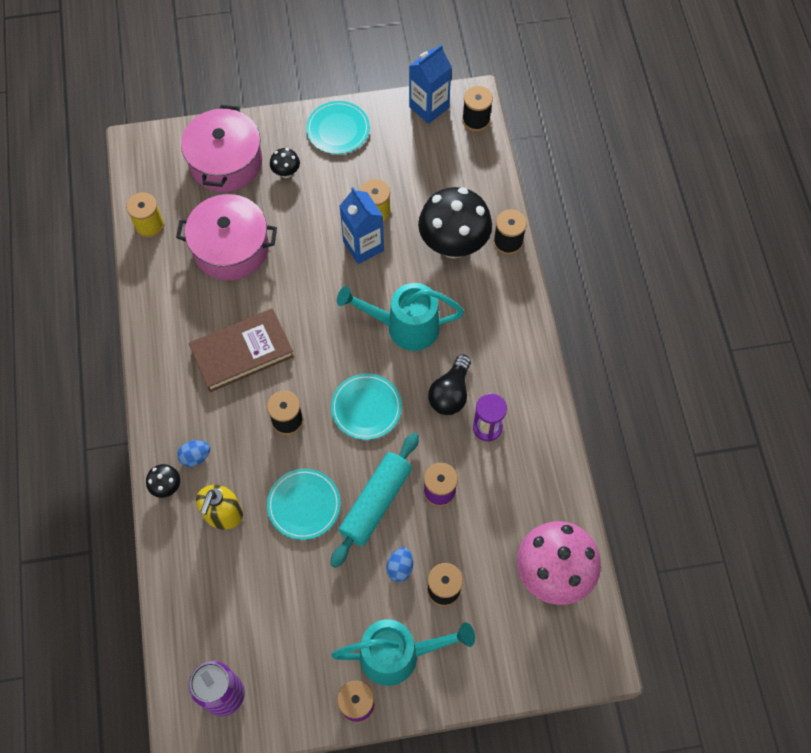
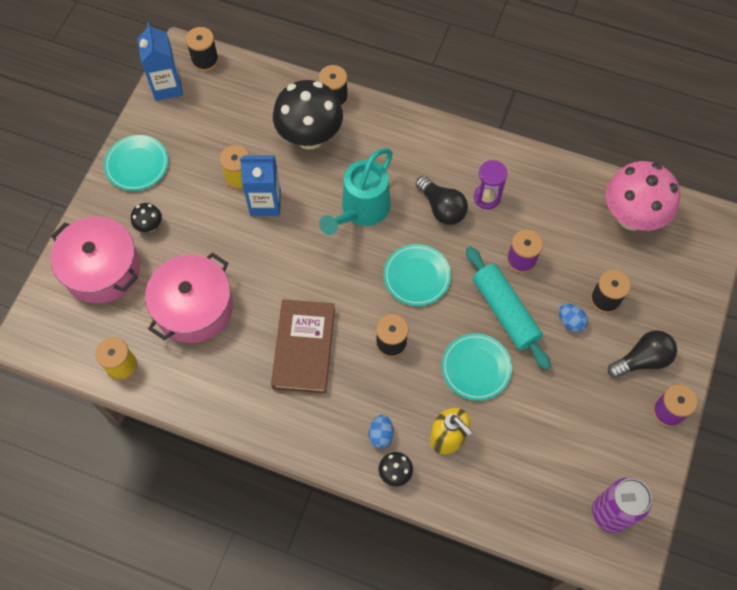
camera: 60 degrees left, 0 degrees up
turquoise watering can [331,619,475,686] -> black light bulb [608,330,677,378]

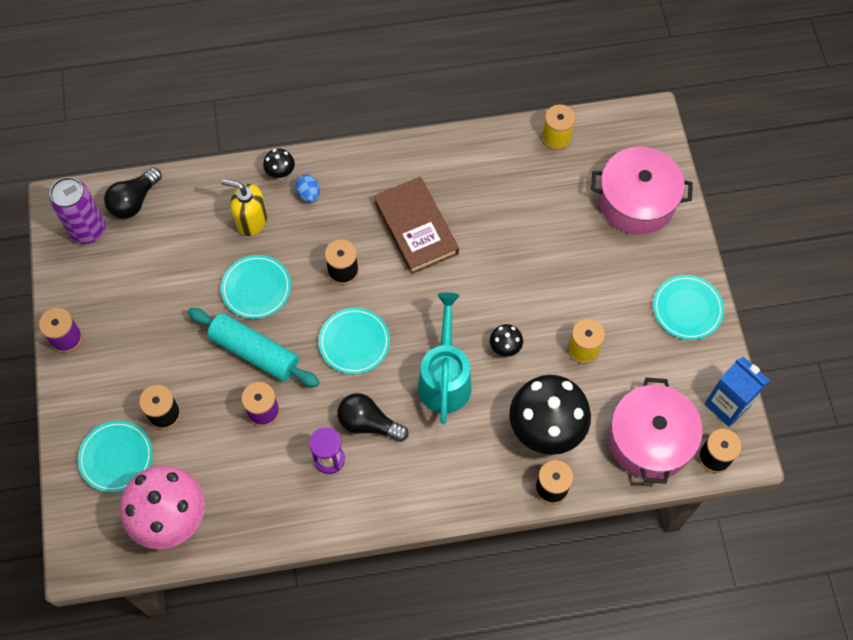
camera: 150 degrees right, 0 degrees up
black mushroom [131,203,162,232] -> black mushroom moved to [490,324,523,357]
pink pot [145,252,233,343] -> pink pot moved to [608,378,703,484]
blue carton [240,155,281,216] -> none
blue egg [559,304,588,332] -> none
black light bulb [608,330,677,378] -> black light bulb moved to [104,167,162,219]
none -> turquoise plate [78,421,153,493]

